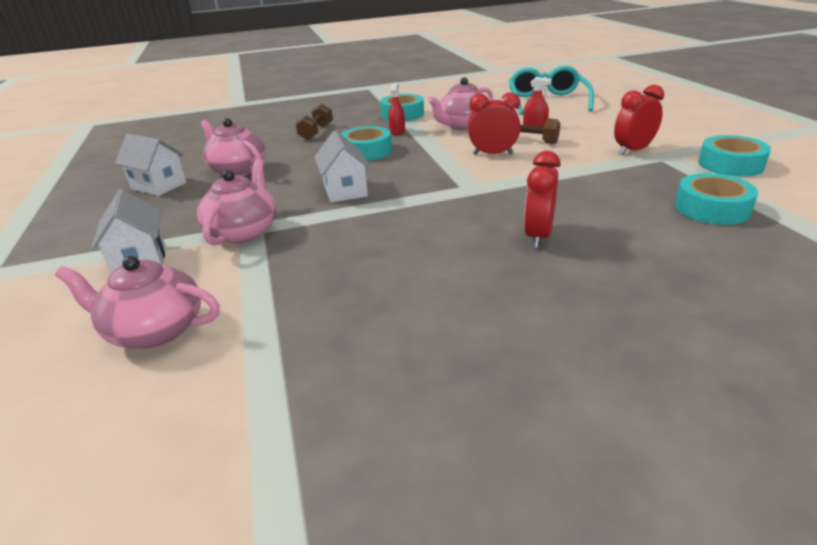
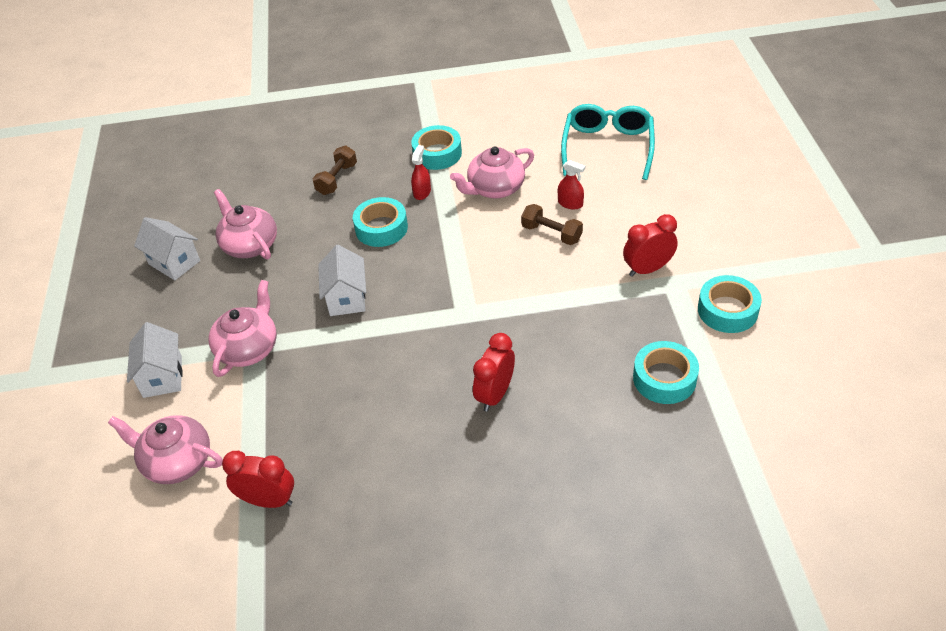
camera: 10 degrees right, 15 degrees up
red clock [468,92,521,155] -> red clock moved to [222,451,294,508]

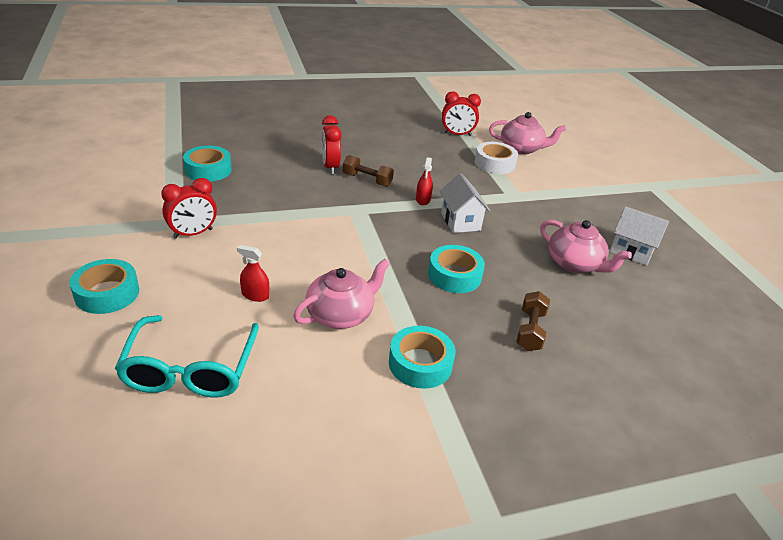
camera: 165 degrees right, 10 degrees down
white house [127,322,183,398] -> none
pink teapot [209,280,277,377] -> none
red spray bottle [411,145,431,200] -> red spray bottle moved to [416,157,433,205]
red clock [473,333,515,411] -> red clock turned 150 degrees clockwise [322,116,342,174]
brown dumbbell [521,204,583,245] -> brown dumbbell moved to [343,155,394,187]
turquoise tape [698,275,762,333] -> turquoise tape moved to [70,259,139,314]
none -> white tape [475,142,518,174]

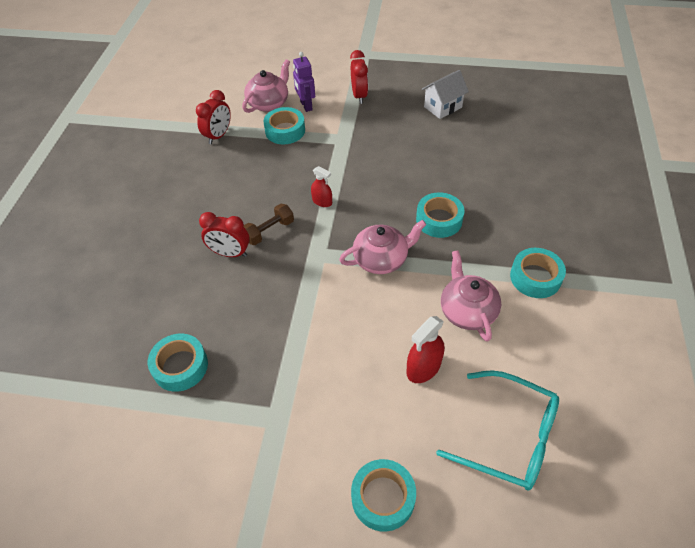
camera: 60 degrees left, 15 degrees up
red clock [161,178,217,239] -> red clock moved to [350,50,368,104]
red spray bottle [237,245,269,302] -> red spray bottle [406,316,445,383], size x1.54
white house [440,173,490,233] -> none
white tape [475,142,518,174] -> turquoise tape [263,107,305,144]
brown dumbbell [516,291,550,351] -> none
pink teapot [540,220,632,273] -> pink teapot moved to [339,220,426,274]
none -> purple robot [293,52,315,112]

